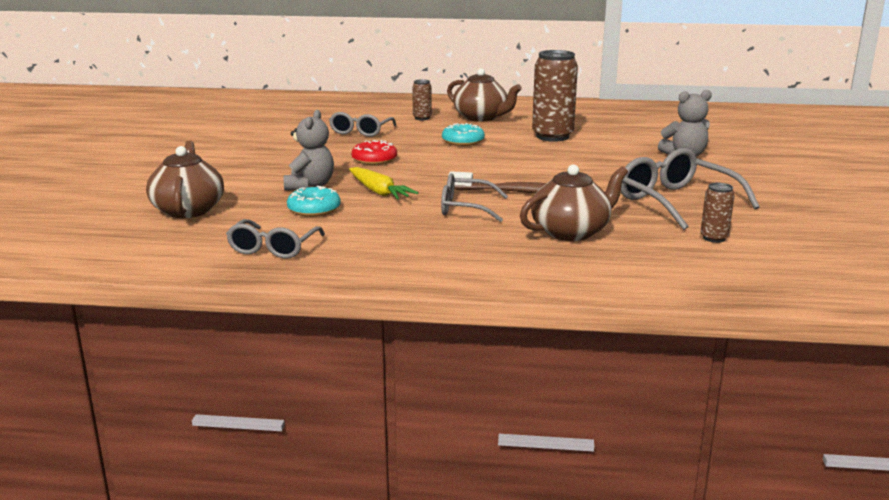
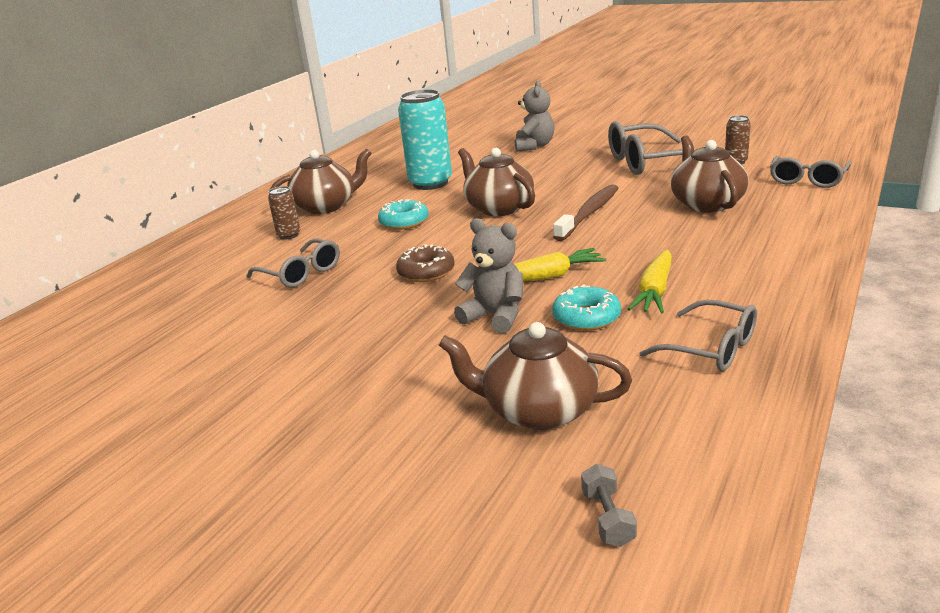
camera: 65 degrees left, 5 degrees up
red donut [351,140,397,165] -> brown donut [396,244,455,282]
grey glasses [441,173,508,222] -> grey glasses moved to [770,156,851,188]
brown can [532,50,578,142] -> turquoise can [398,89,452,190]
none -> brown teapot [458,148,535,216]
none -> grey dumbbell [581,464,637,547]
none -> yellow carrot [628,250,672,313]

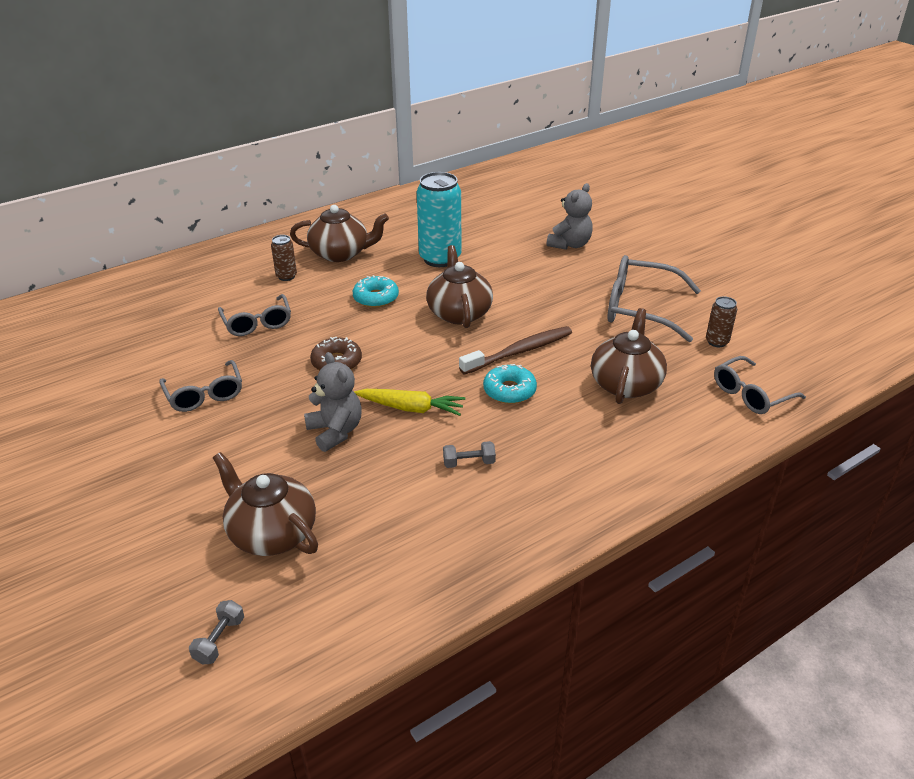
camera: 25 degrees right, 10 degrees up
turquoise donut [552,284,621,331] -> turquoise donut moved to [483,364,537,404]
yellow carrot [628,250,672,313] -> grey dumbbell [443,441,496,468]
grey glasses [639,300,757,371] -> grey glasses moved to [159,360,242,412]

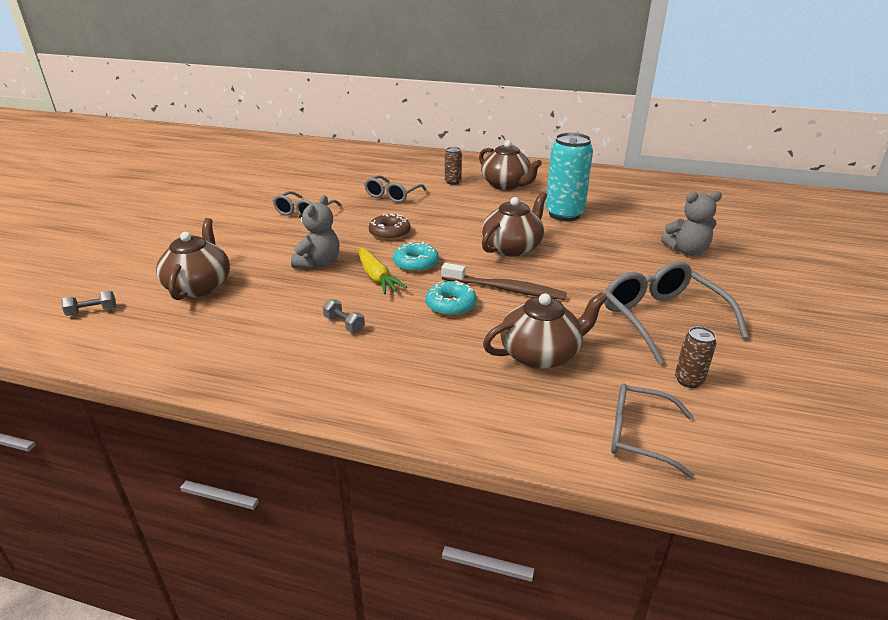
camera: 50 degrees right, 5 degrees down
turquoise donut [353,275,399,308] -> turquoise donut moved to [393,242,439,272]

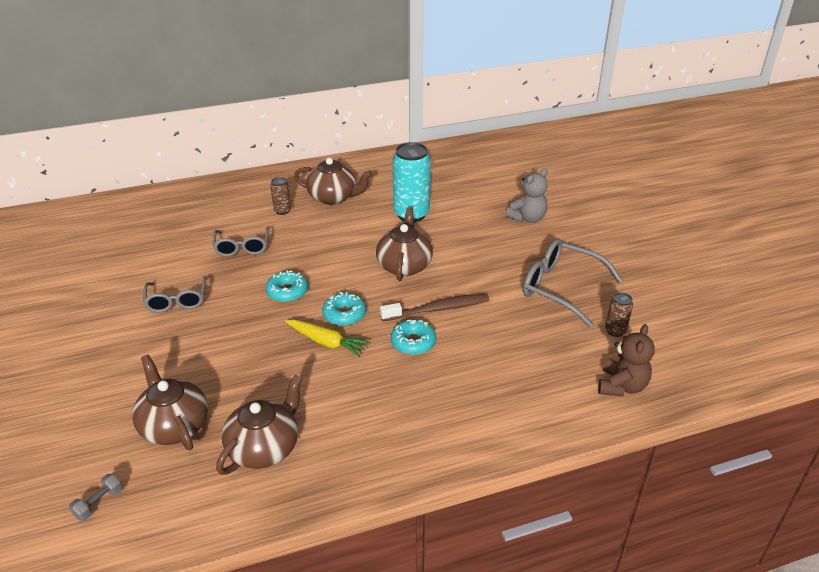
camera: 35 degrees left, 5 degrees up
grey teddy bear [291,195,339,269] -> none
grey dumbbell [323,299,365,332] -> none
brown donut [369,213,411,240] -> turquoise donut [265,270,308,302]
brown teapot [483,292,607,369] -> brown teapot moved to [216,374,303,475]
grey glasses [611,384,694,478] -> brown teddy bear [598,324,655,397]

